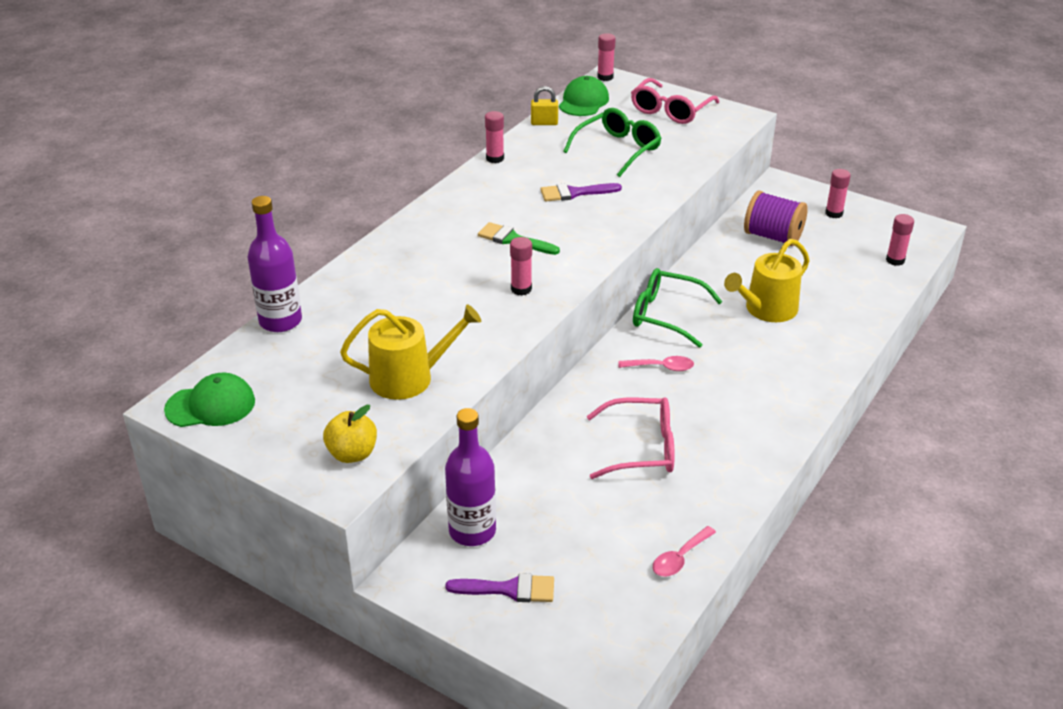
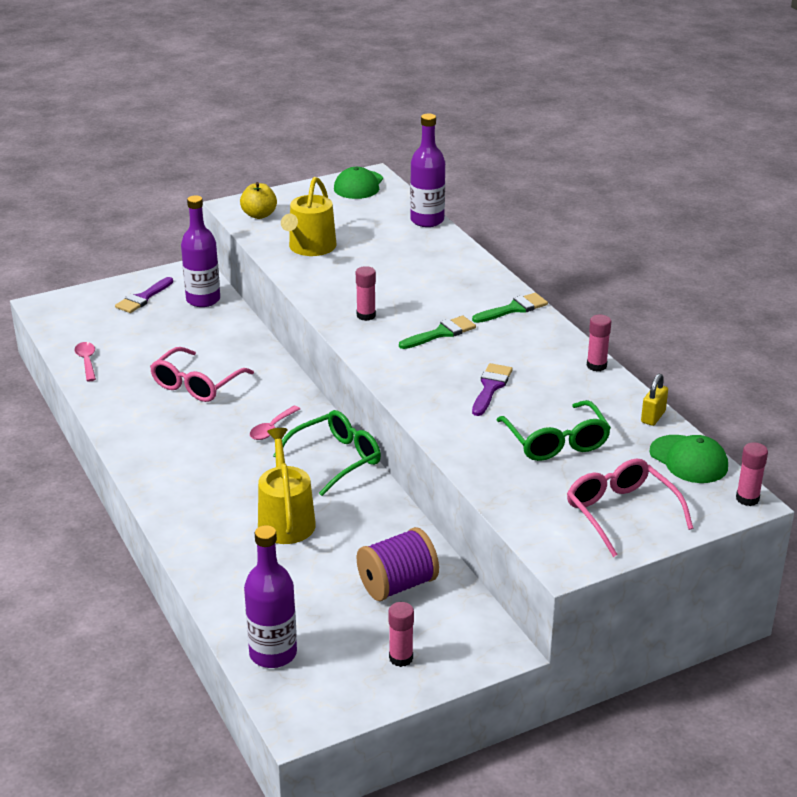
camera: 120 degrees right, 5 degrees down
pink glue stick [886,214,914,266] -> purple bottle [244,525,297,668]
none -> green brush [472,293,548,323]

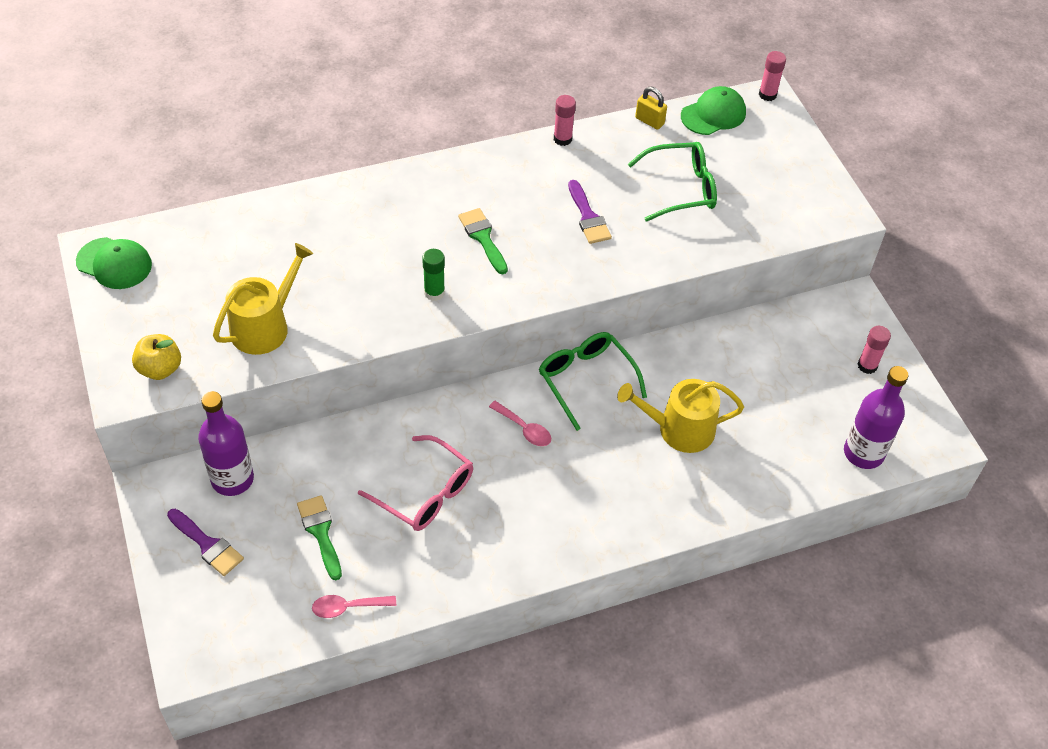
camera: 85 degrees left, 20 degrees up
yellow watering can [281,177,336,256] -> yellow watering can turned 75 degrees counterclockwise [213,243,313,355]
pink glue stick [356,266,376,321] -> green glue stick [422,249,445,301]
purple spool [357,527,439,601] -> none
purple bottle [410,114,445,227] -> none
green brush [472,293,548,323] -> green brush moved to [297,495,342,580]
purple brush [472,363,513,416] -> purple brush turned 135 degrees counterclockwise [568,180,612,244]
pink glasses [567,459,693,557] -> none

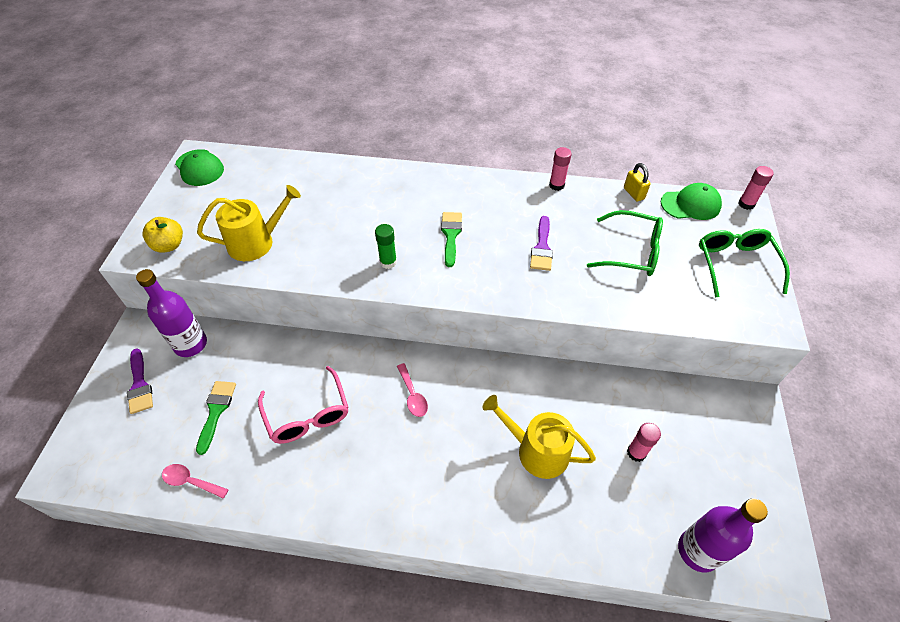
camera: 30 degrees right, 0 degrees up
green glasses [539,332,647,431] -> green glasses moved to [699,229,790,297]
pink glue stick [857,326,891,374] -> pink glue stick moved to [627,423,661,462]

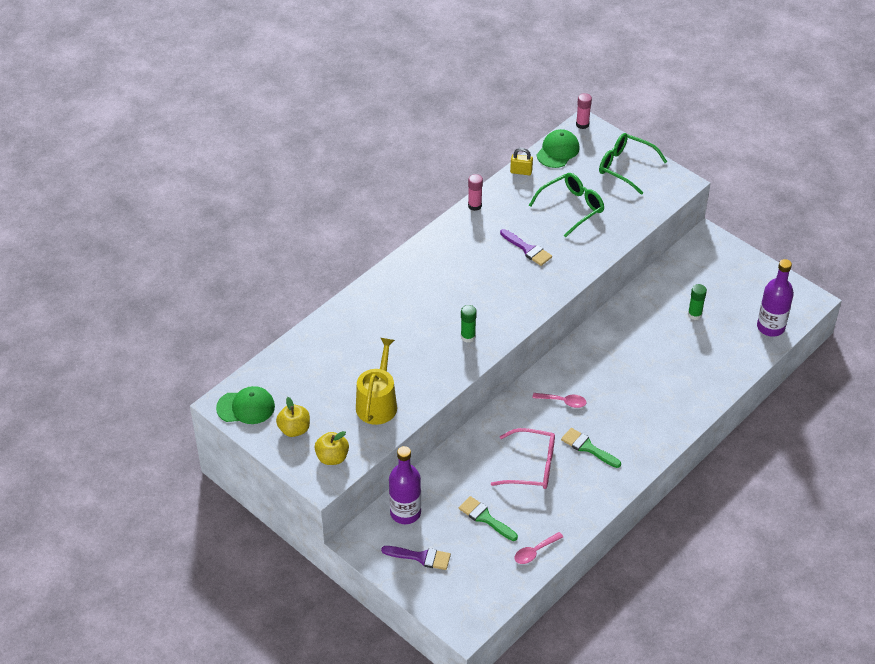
camera: 55 degrees left, 5 degrees down
green brush [441,212,462,267] -> green brush moved to [561,428,621,468]
yellow watering can [482,395,596,479] -> none
pink glue stick [627,423,661,462] -> green glue stick [688,284,707,320]
none -> yellow apple [276,397,310,437]

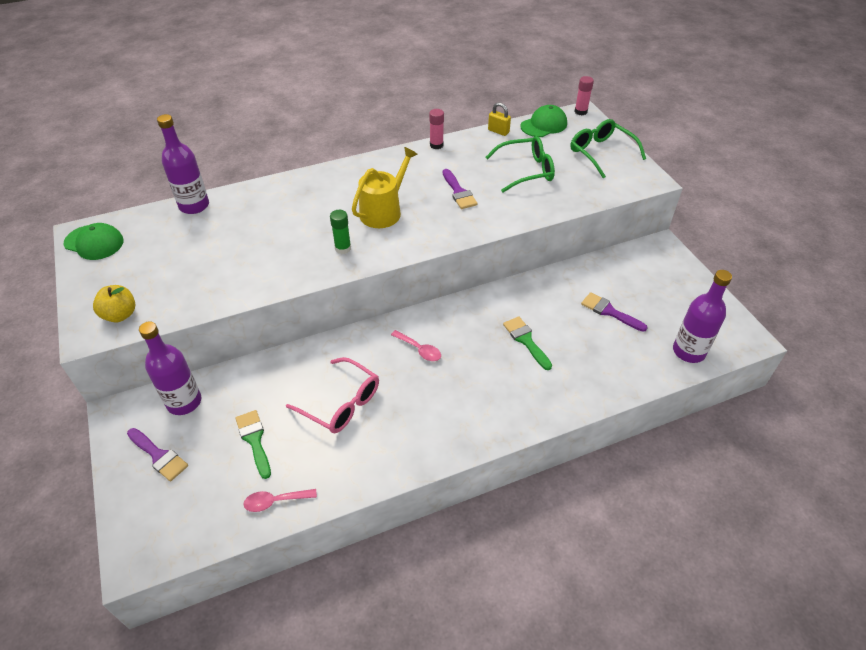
camera: 25 degrees right, 0 degrees up
yellow apple [276,397,310,437] -> none
yellow watering can [356,338,397,425] -> yellow watering can moved to [352,147,418,228]
green brush [561,428,621,468] -> green brush moved to [503,316,552,370]
green glue stick [688,284,707,320] -> purple brush [581,292,648,332]
none -> purple bottle [157,114,209,214]

